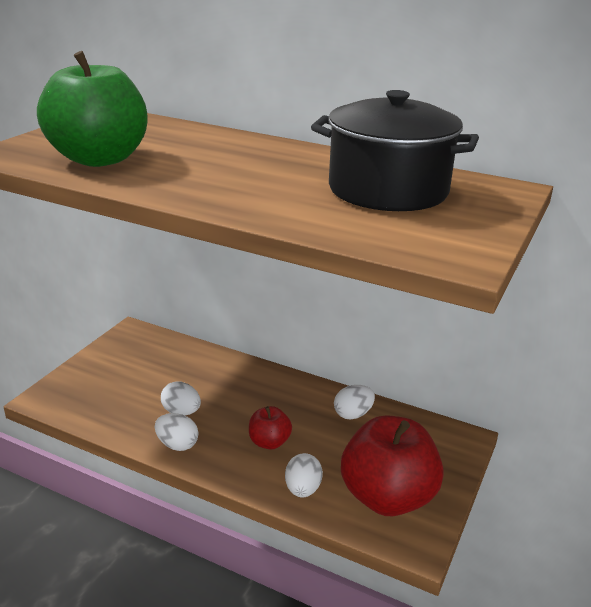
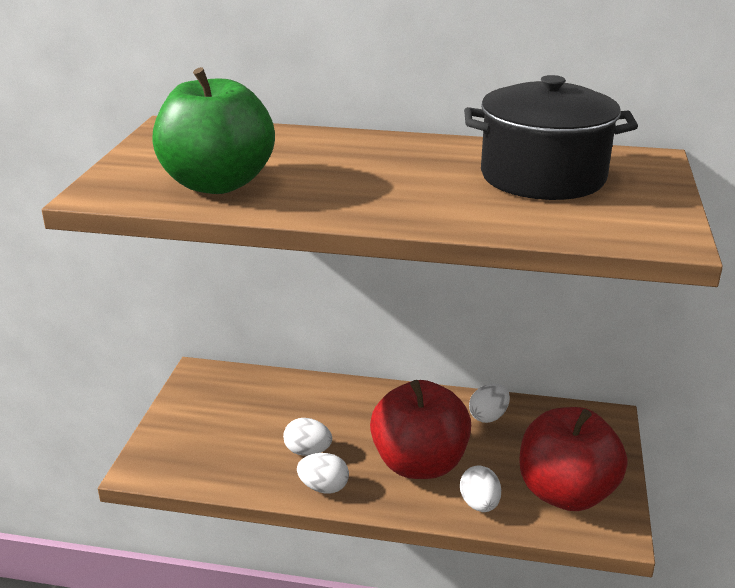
camera: 15 degrees left, 0 degrees up
red apple [249,406,292,450] -> red apple [370,380,471,479], size x2.08

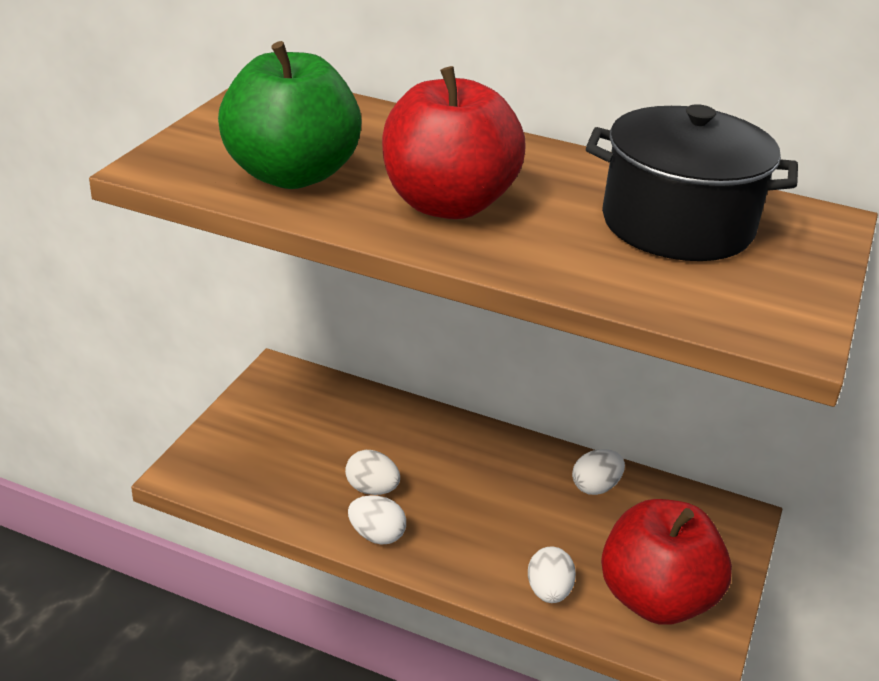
camera: 10 degrees right, 5 degrees up
red apple [370,380,471,479] -> red apple moved to [382,66,526,219]

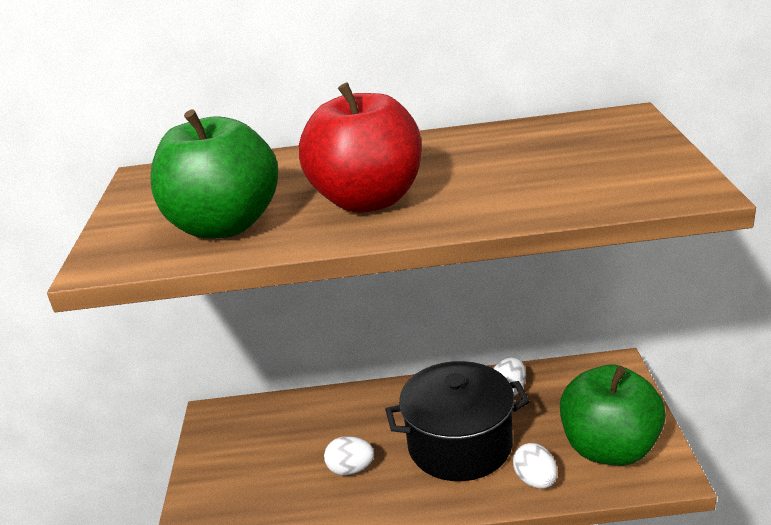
camera: 20 degrees left, 5 degrees down
white egg [348,495,406,545] -> none
black pot [586,104,798,261] -> black pot moved to [385,361,530,481]
red apple [601,499,732,625] -> green apple [560,365,666,466]

